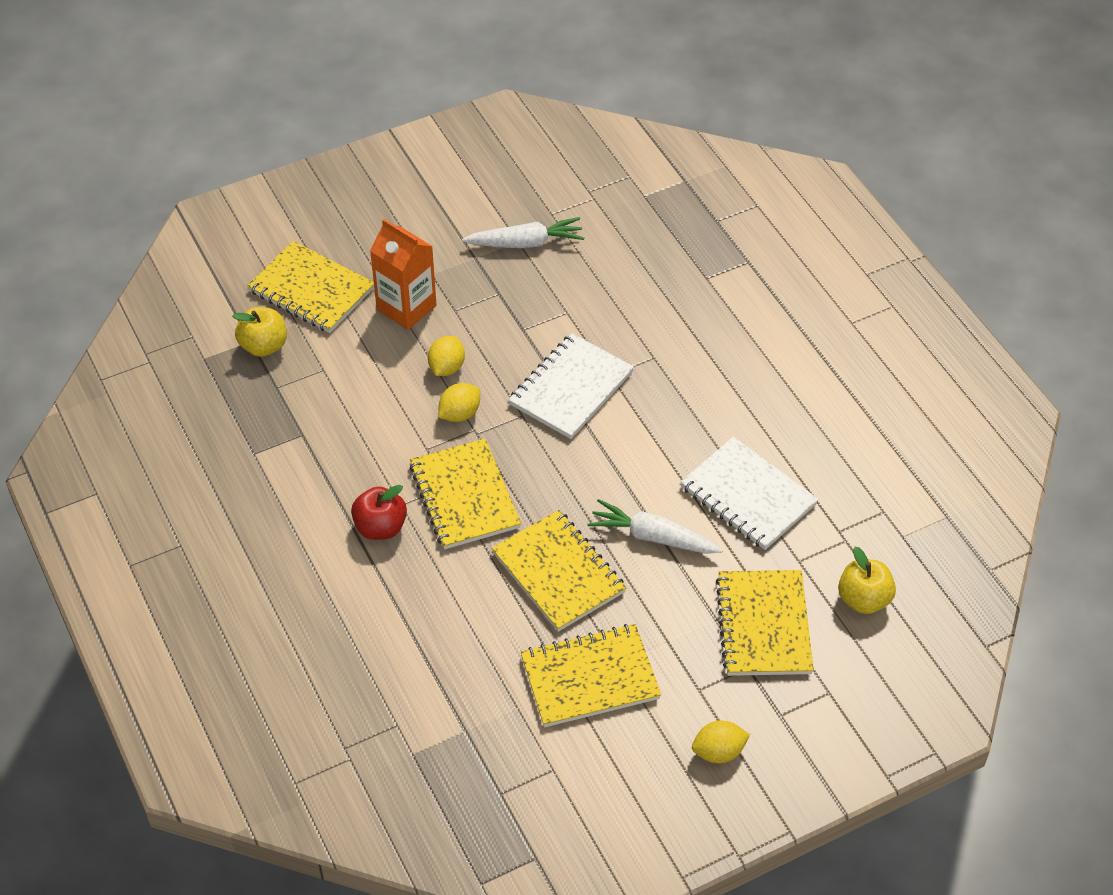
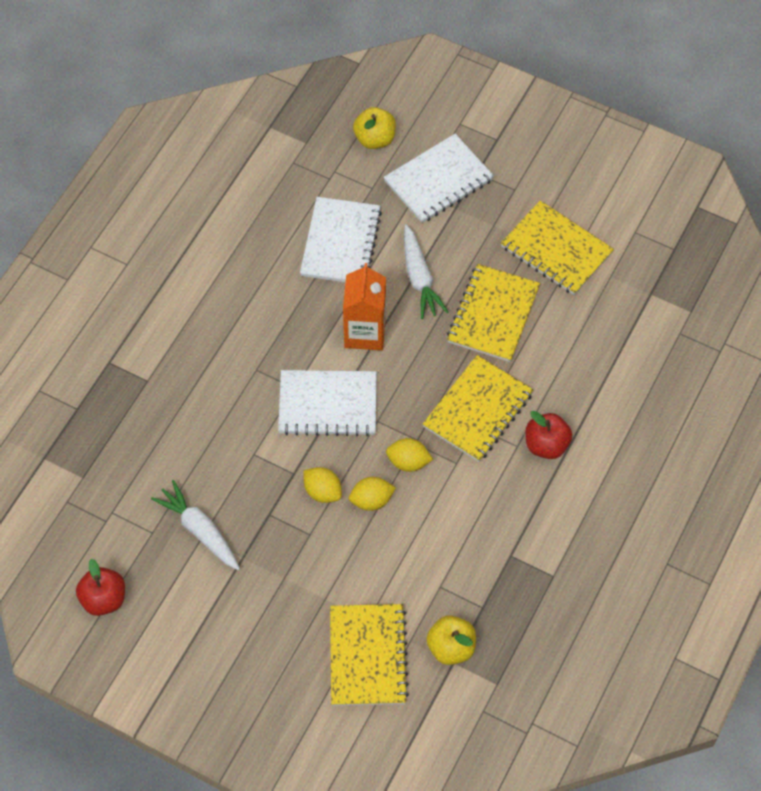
camera: 125 degrees left, 10 degrees up
orange carton [370,219,436,330] -> orange carton moved to [343,263,386,351]
yellow lemon [692,721,750,763] -> yellow lemon moved to [303,467,342,503]
yellow notebook [716,570,814,676] -> white notebook [384,134,494,223]
none -> red apple [76,559,125,616]

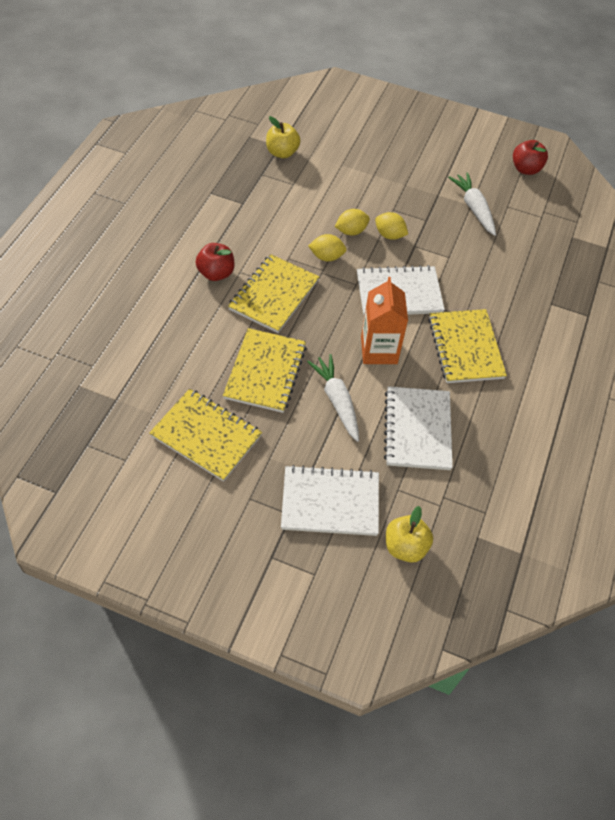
camera: 170 degrees right, 5 degrees down
white carrot [151,480,240,570] -> white carrot turned 150 degrees counterclockwise [448,172,496,236]
yellow notebook [330,604,409,706] -> yellow notebook moved to [428,309,507,383]
white notebook [384,134,494,223] -> white notebook turned 45 degrees clockwise [281,465,379,536]

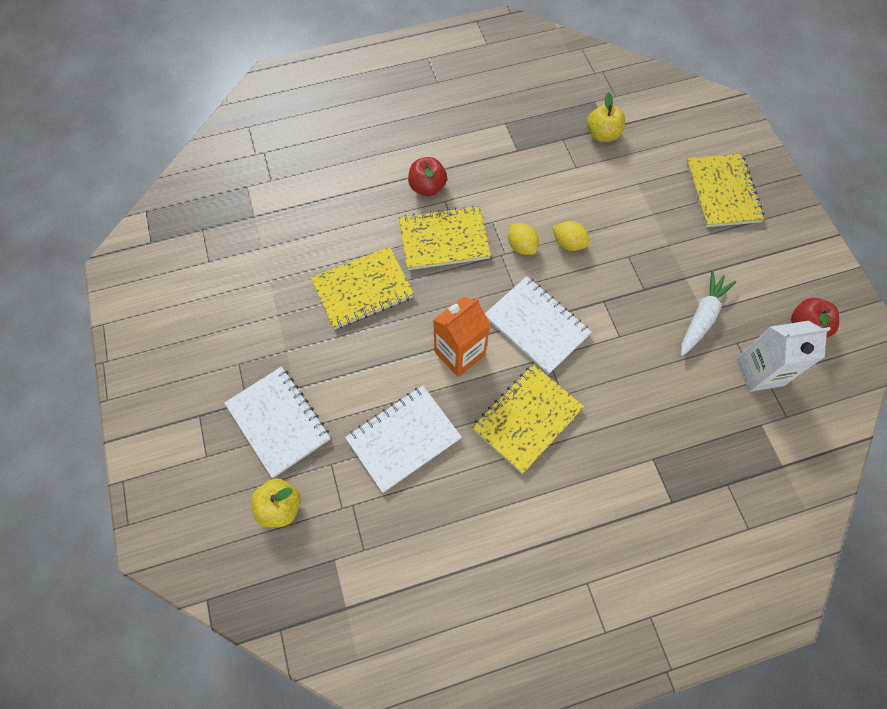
camera: 55 degrees right, 10 degrees up
yellow notebook [149,389,262,482] -> yellow notebook moved to [686,154,765,227]
white carrot [307,354,359,442] -> none
yellow lemon [375,212,408,240] -> none
none -> white carton [737,321,831,392]

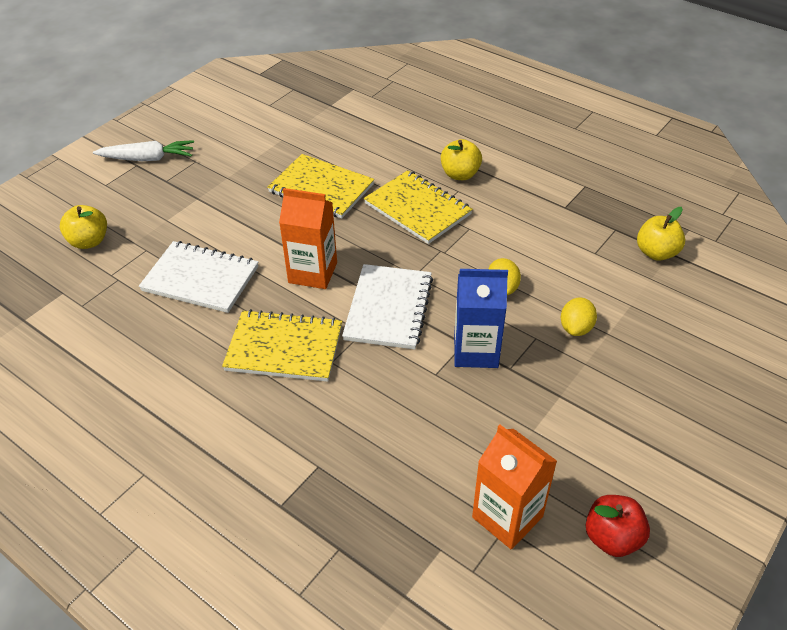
camera: 55 degrees right, 20 degrees down
white notebook [225,366,330,478] -> none
red apple [408,157,447,196] -> yellow apple [441,139,482,180]
yellow lemon [508,223,539,255] -> yellow lemon moved to [561,297,597,336]
white carrot [681,270,736,356] -> white carrot moved to [93,140,194,161]
yellow notebook [686,154,765,227] -> none
white carton [737,321,831,392] -> orange carton [472,425,557,549]
none -> blue carton [454,269,508,368]

